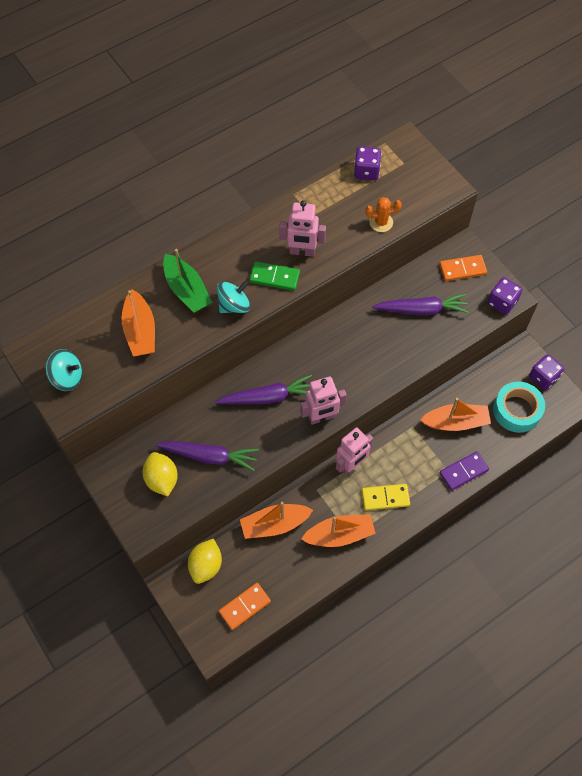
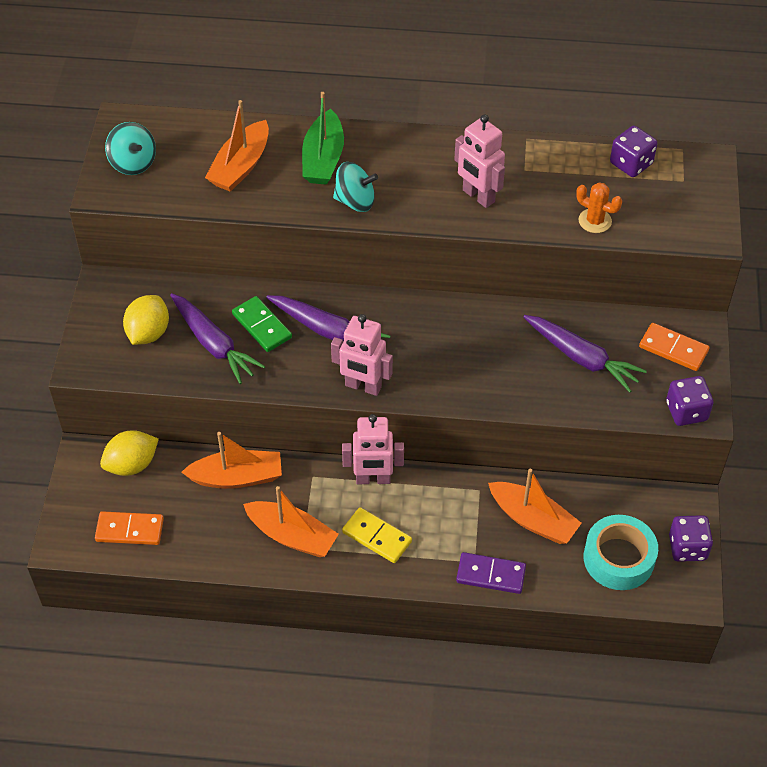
camera: 40 degrees right, 10 degrees down
orange boat [240,502,313,539] -> orange boat turned 150 degrees clockwise [182,432,282,489]
green domino [249,261,300,291] -> green domino moved to [232,296,292,352]

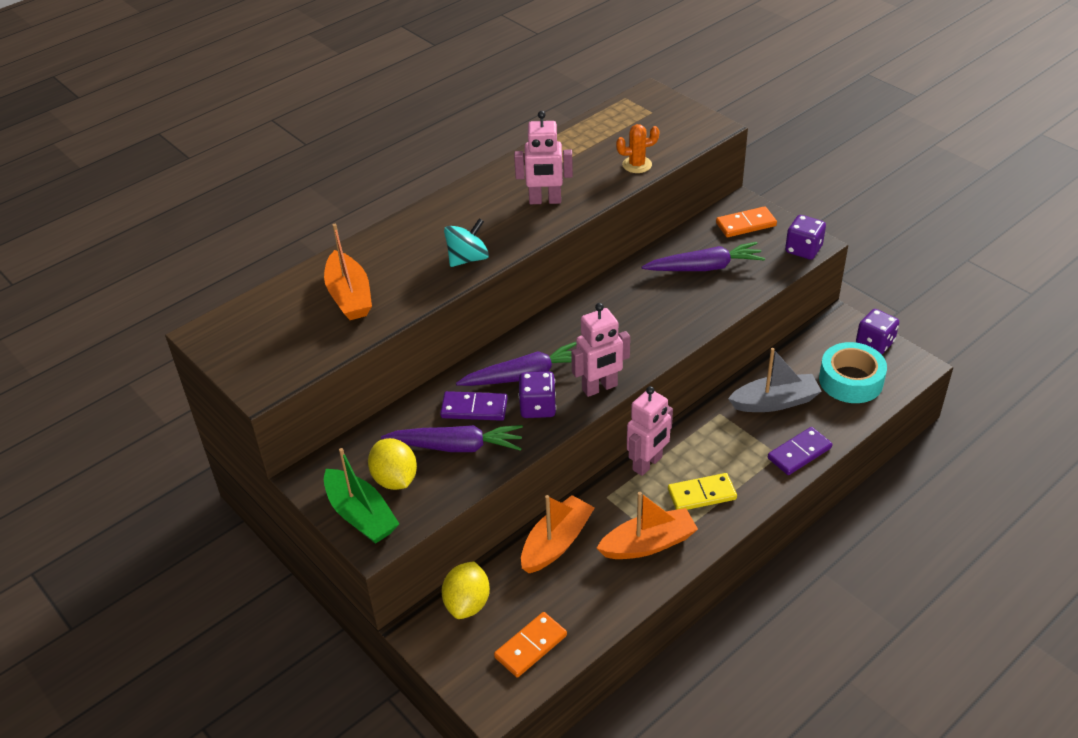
camera: 45 degrees left, 10 degrees down
turquoise spinning top [105,122,156,175] -> none
green domino [232,296,292,352] -> purple domino [440,391,508,421]
green boat [302,92,344,185] -> green boat moved to [324,448,399,544]
orange boat [488,469,582,544] -> grey boat [728,348,822,412]
purple dice [610,126,657,177] -> purple dice moved to [518,371,556,418]

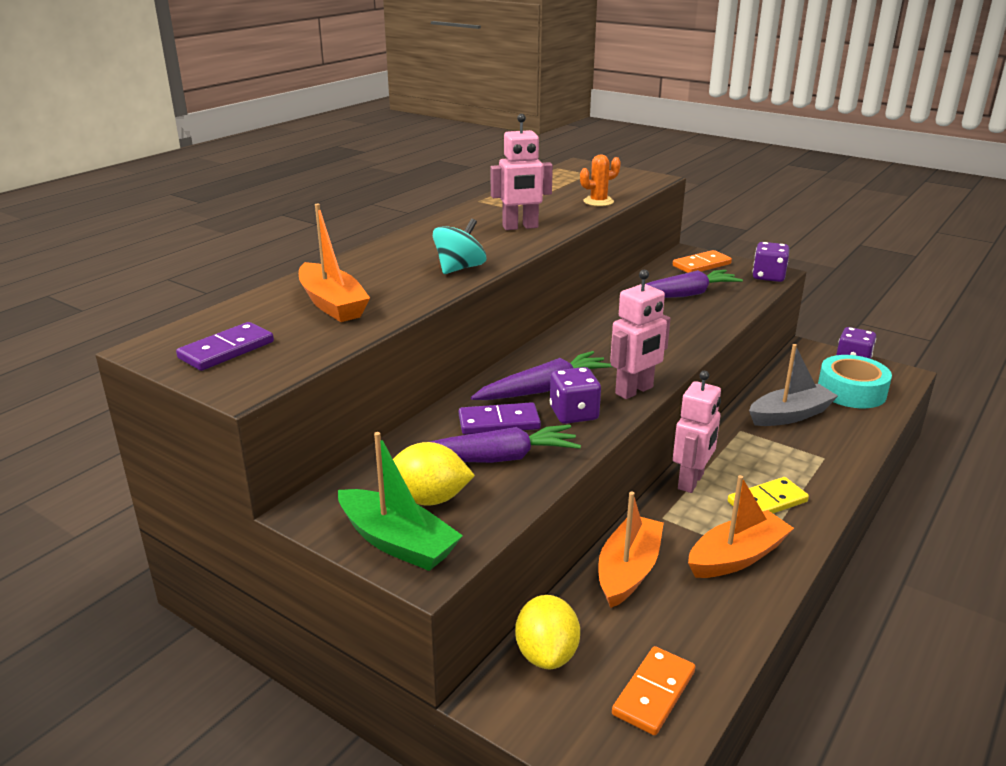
camera: 15 degrees left, 15 degrees down
yellow lemon [368,438,417,490] -> yellow lemon turned 45 degrees counterclockwise [393,442,475,506]
purple domino [768,427,832,475] -> purple domino moved to [176,322,274,371]

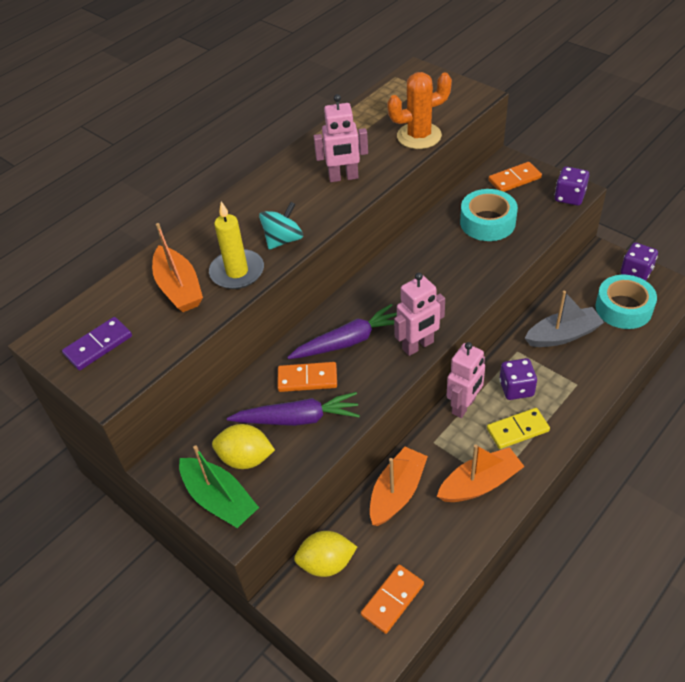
camera: 10 degrees right, 20 degrees up
purple domino [459,402,541,435] -> orange domino [277,362,337,392]
yellow lemon [515,595,580,669] -> yellow lemon turned 75 degrees clockwise [294,531,357,577]
purple dice [550,367,601,424] -> purple dice moved to [500,358,537,400]
orange cactus [580,155,621,206] -> orange cactus [387,72,452,149], size x1.68
purple carrot [646,270,743,298] -> turquoise tape [460,189,518,241]
none -> yellow candle [209,201,264,289]

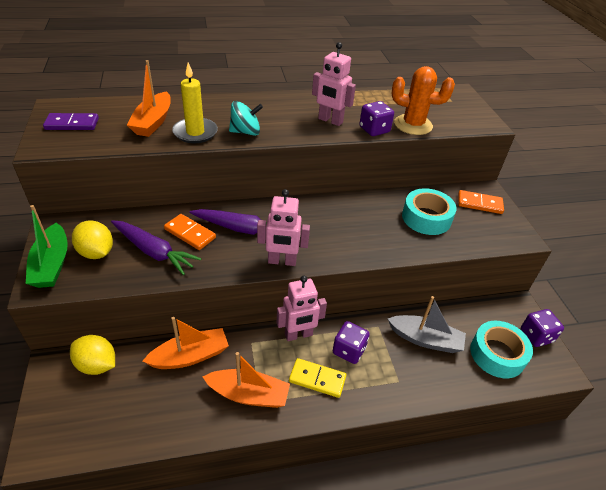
camera: 30 degrees right, 5 degrees down
orange domino [361,564,424,634] -> none
purple dice [555,166,589,206] -> purple dice moved to [359,101,394,136]

